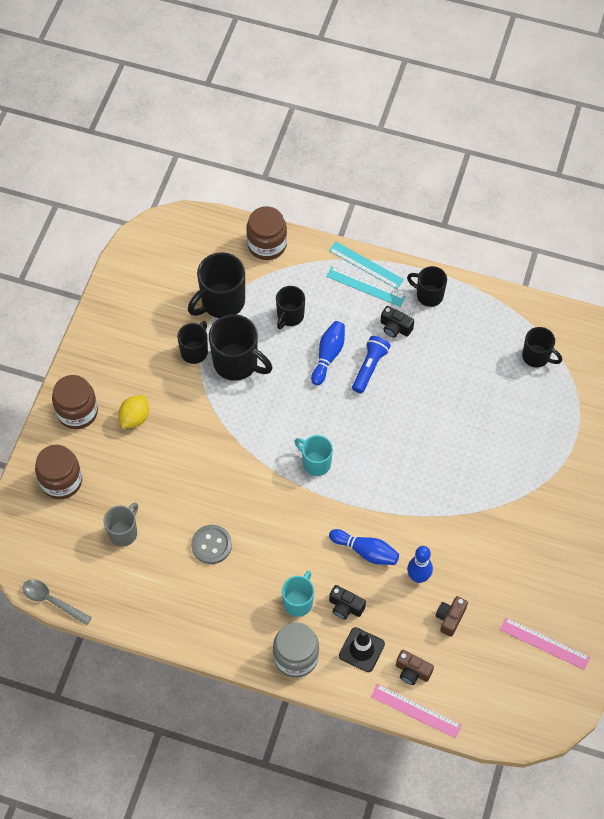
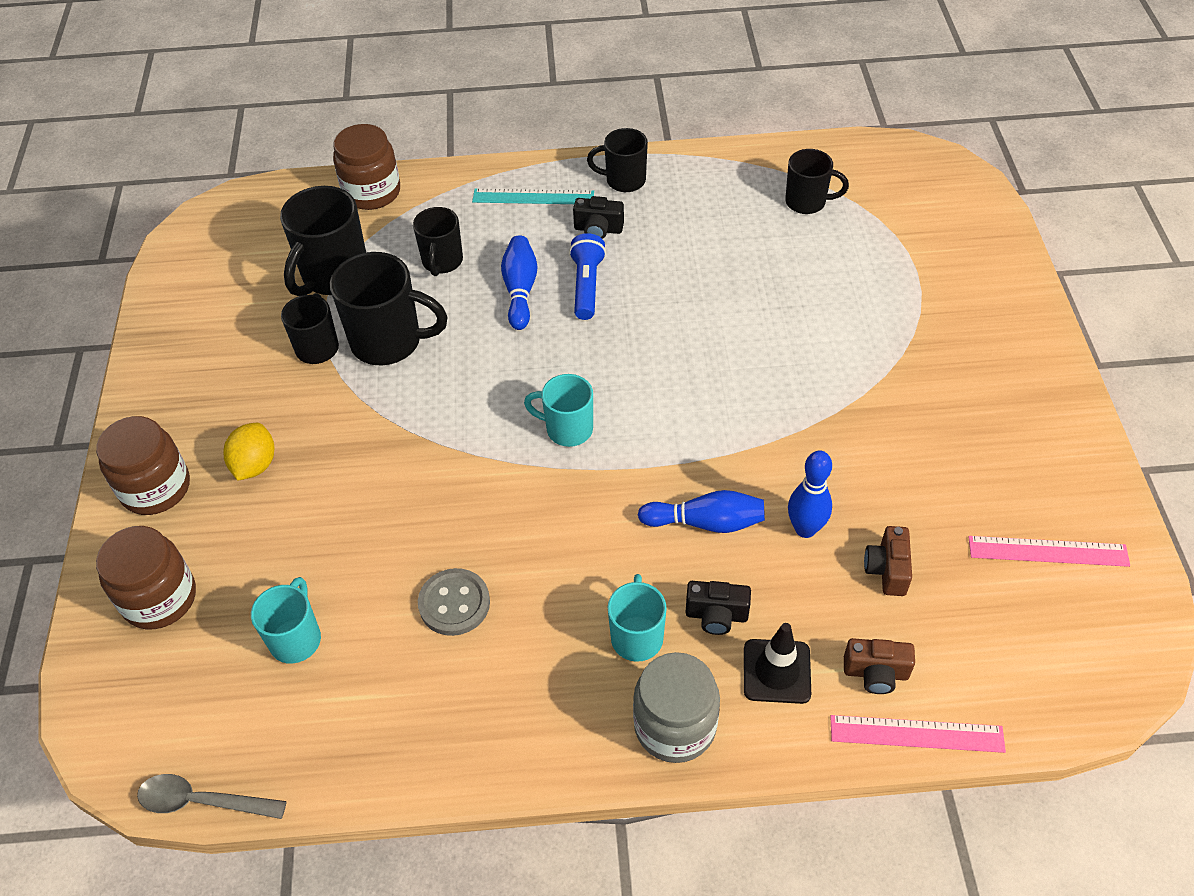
camera: 20 degrees left, 10 degrees down
grey mug [104,503,138,547] -> turquoise mug [251,577,321,664]
turquoise ruler [329,242,404,289] -> none

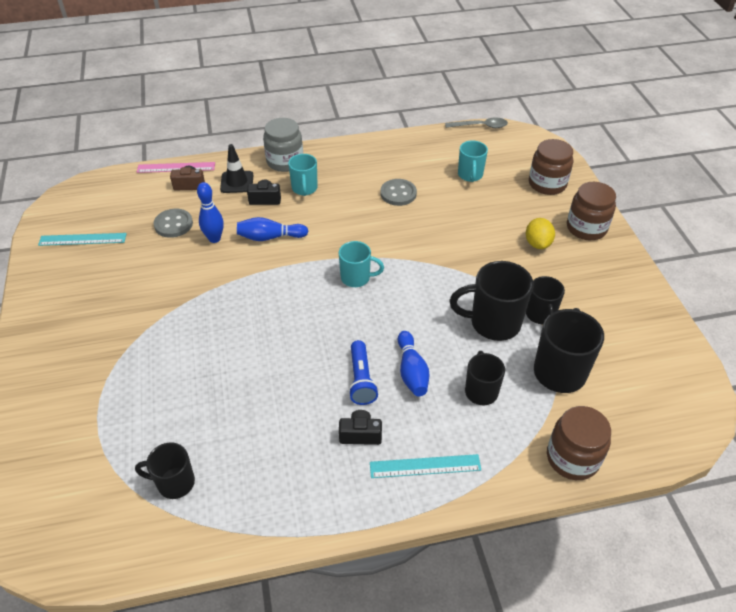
camera: 170 degrees right, 5 degrees down
black mug [587,128,648,192] -> none
brown camera [864,526,912,596] -> grey button [154,209,193,238]
pink ruler [968,536,1130,567] -> turquoise ruler [38,233,127,246]

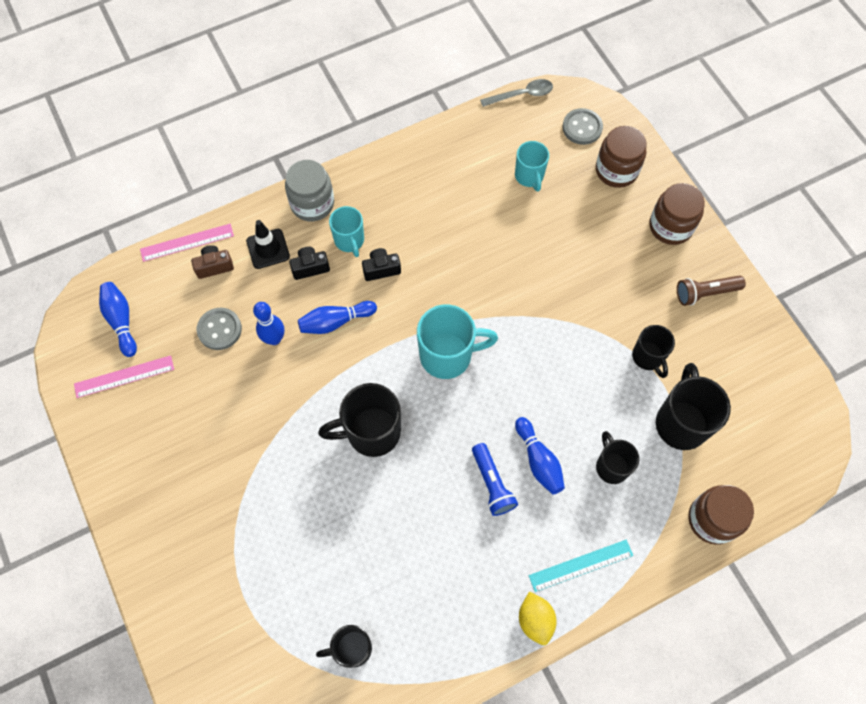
camera: 15 degrees left, 20 degrees up
turquoise ruler [38,233,127,246] -> pink ruler [74,355,174,398]
turquoise mug [339,241,384,287] -> turquoise mug [417,304,498,379], size x1.62
black camera [339,410,382,445] -> black camera moved to [362,248,401,281]
grey button [380,179,417,206] -> grey button moved to [562,108,603,145]
black mug [449,261,533,341] -> black mug moved to [318,383,401,457]
yellow lemon [526,218,555,249] -> yellow lemon moved to [519,591,557,645]
none -> blue bowling pin [99,282,137,357]
none -> brown flashlight [677,275,746,306]

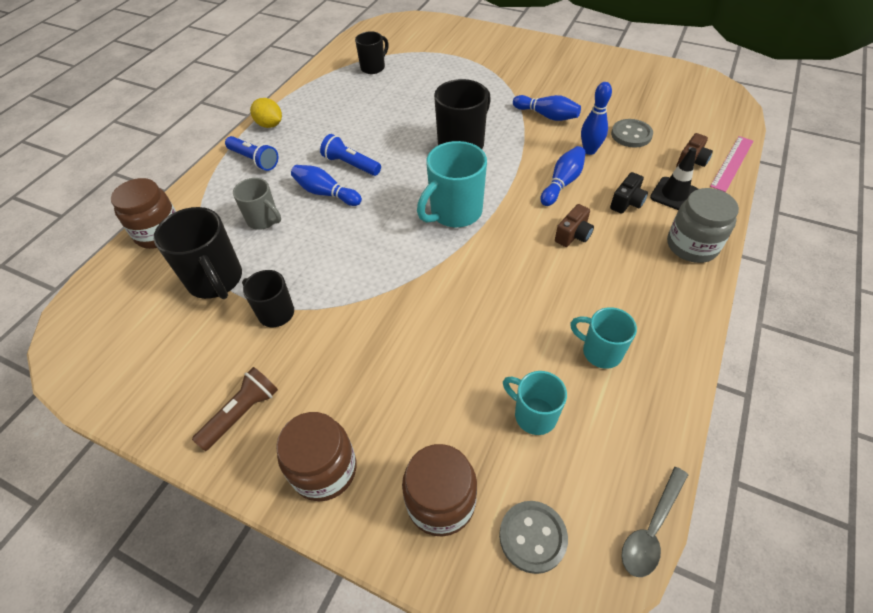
camera: 145 degrees right, 15 degrees down
pink ruler [74,355,174,398] -> none
blue bowling pin [99,282,137,357] -> blue bowling pin moved to [513,95,581,121]
turquoise mug [329,206,364,257] -> turquoise mug moved to [570,307,637,369]
black camera [362,248,401,281] -> brown camera [555,204,594,247]
turquoise ruler [529,540,633,592] -> blue flashlight [225,136,279,171]
black mug [596,431,639,484] -> grey mug [233,178,281,230]

